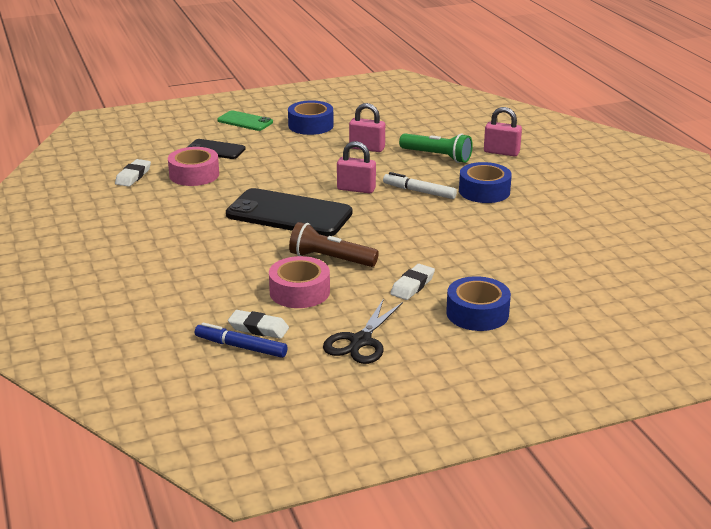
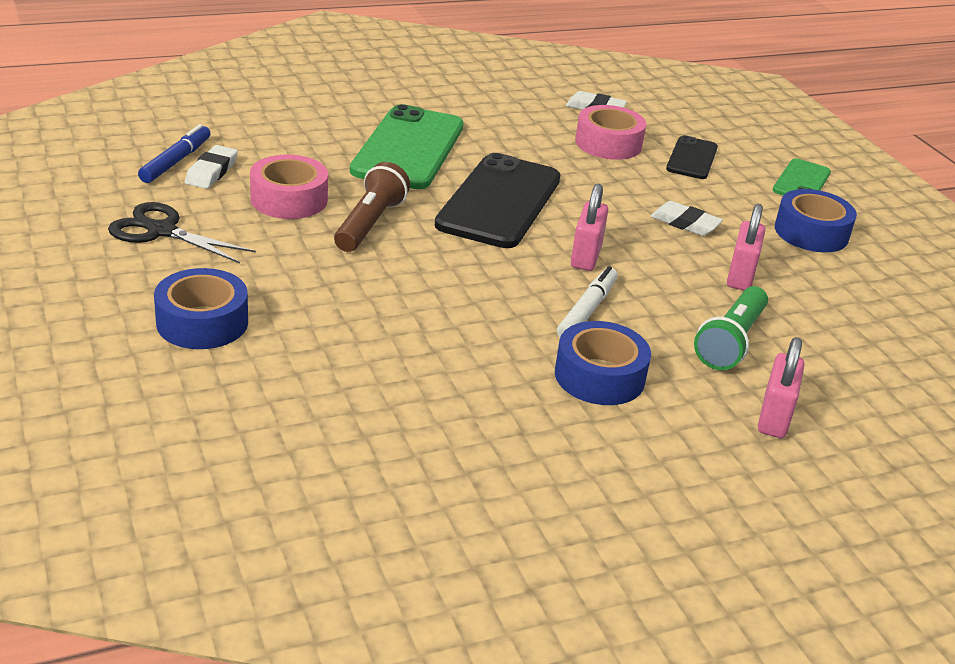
camera: 85 degrees right, 5 degrees up
white eraser [390,264,435,300] -> white eraser moved to [651,201,723,236]
none -> green phone [350,104,464,189]

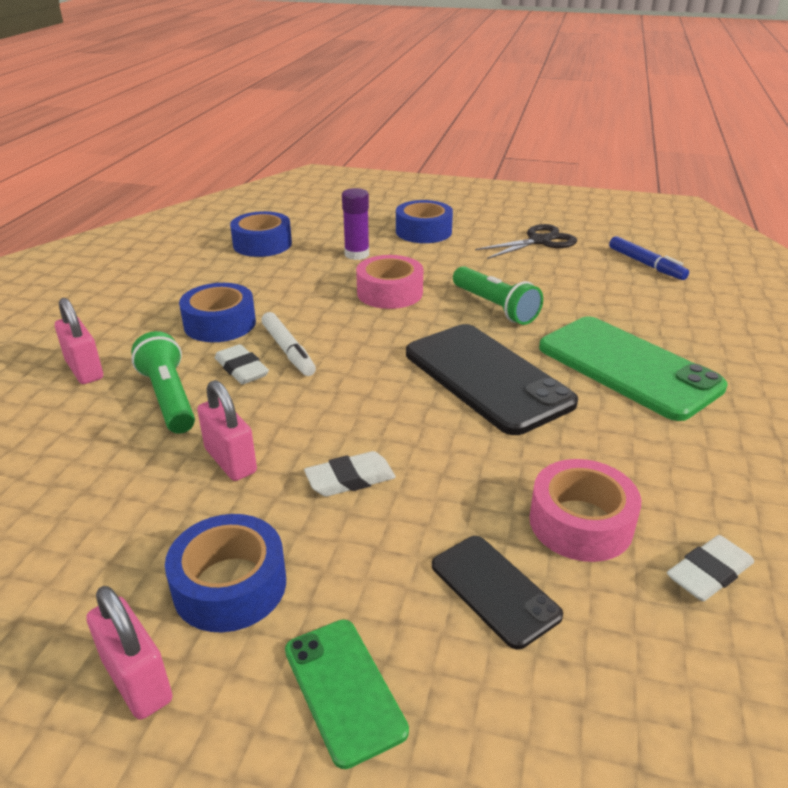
camera: 130 degrees right, 0 degrees up
white eraser [185,145,238,189] -> white eraser moved to [215,344,269,384]
pink tape [250,155,328,219] -> pink tape moved to [356,255,423,309]
brown flashlight [334,162,410,252] -> green flashlight [453,266,543,325]
pink padlock [571,183,608,271] -> pink padlock moved to [86,586,173,720]
none -> blue tape [230,211,292,257]
none -> purple glue stick [342,188,369,260]

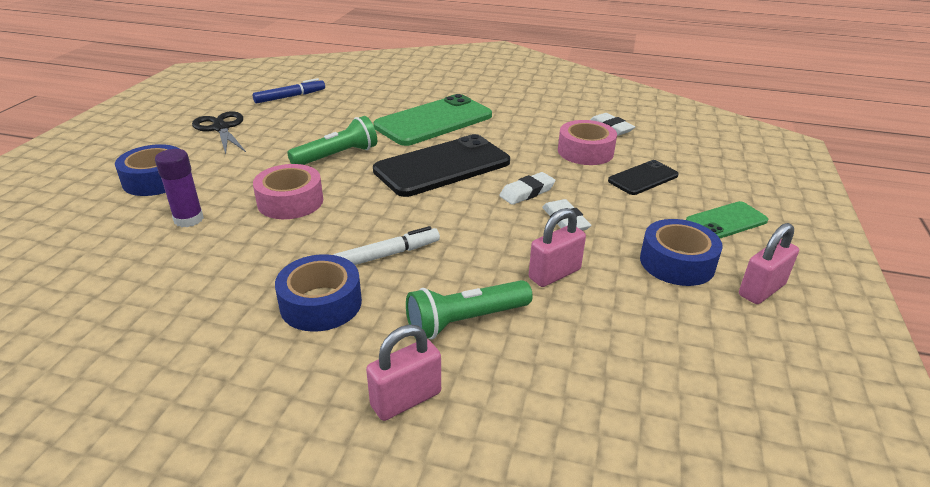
camera: 90 degrees left, 0 degrees up
white eraser [215,344,269,384] -> white eraser moved to [499,172,556,205]
blue tape [230,211,292,257] -> none

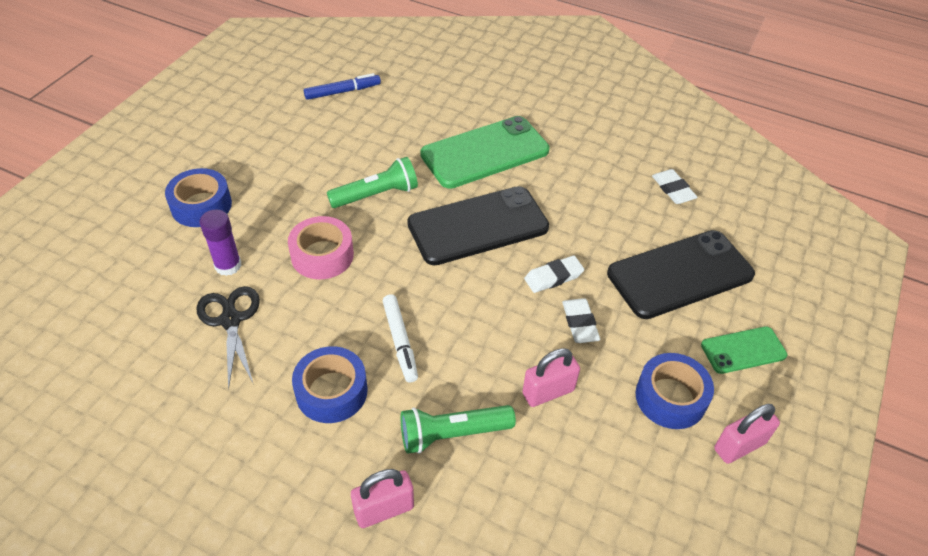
camera: 10 degrees right, 15 degrees up
black scissors [192,111,246,154] -> black scissors moved to [197,286,260,390]
white marker [334,226,440,265] -> white marker turned 90 degrees clockwise [383,294,418,383]
pink tape [558,120,617,165] -> none
black phone [608,160,679,195] -> black phone [607,230,755,319], size x1.89

